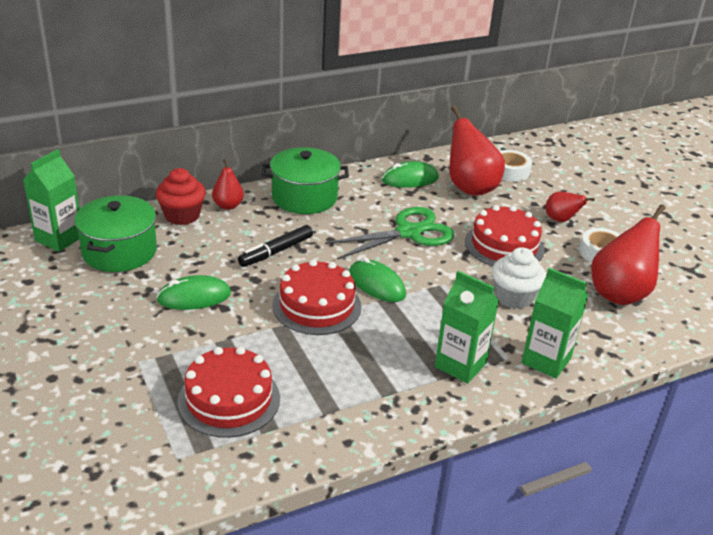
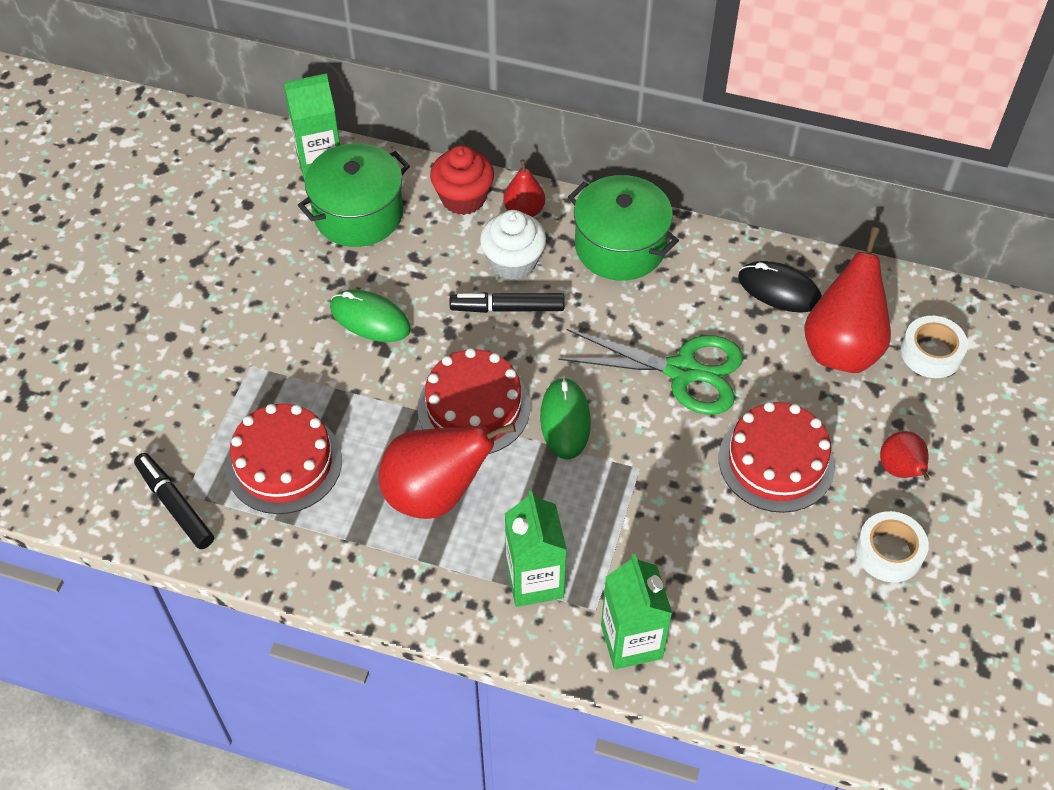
camera: 45 degrees right, 20 degrees up
green mouse [382,161,439,188] -> black mouse [738,261,822,313]
white cupcake [492,247,546,309] -> white cupcake moved to [480,210,546,280]
red pear [591,204,666,305] -> red pear moved to [379,423,516,519]
none -> black marker [134,453,214,549]

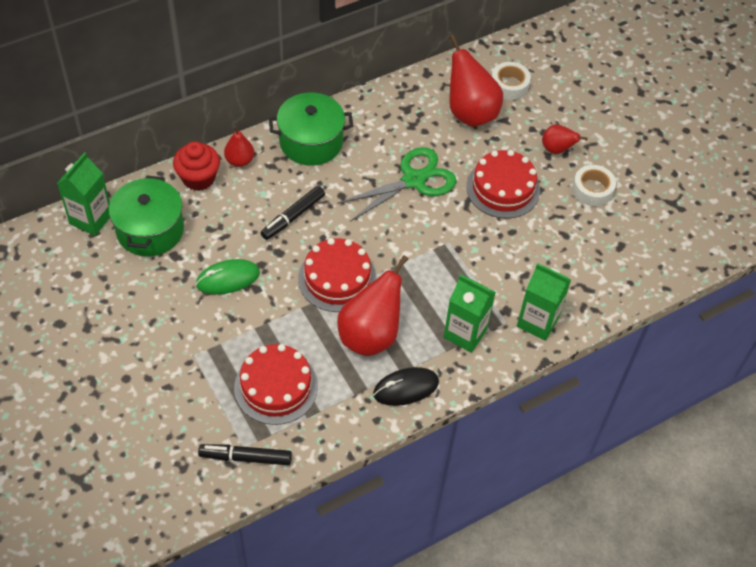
camera: 50 degrees left, 0 degrees up
white cupcake [480,210,546,280] -> none
green mouse [540,377,591,460] -> none
black mouse [738,261,822,313] -> black mouse moved to [373,367,439,406]

